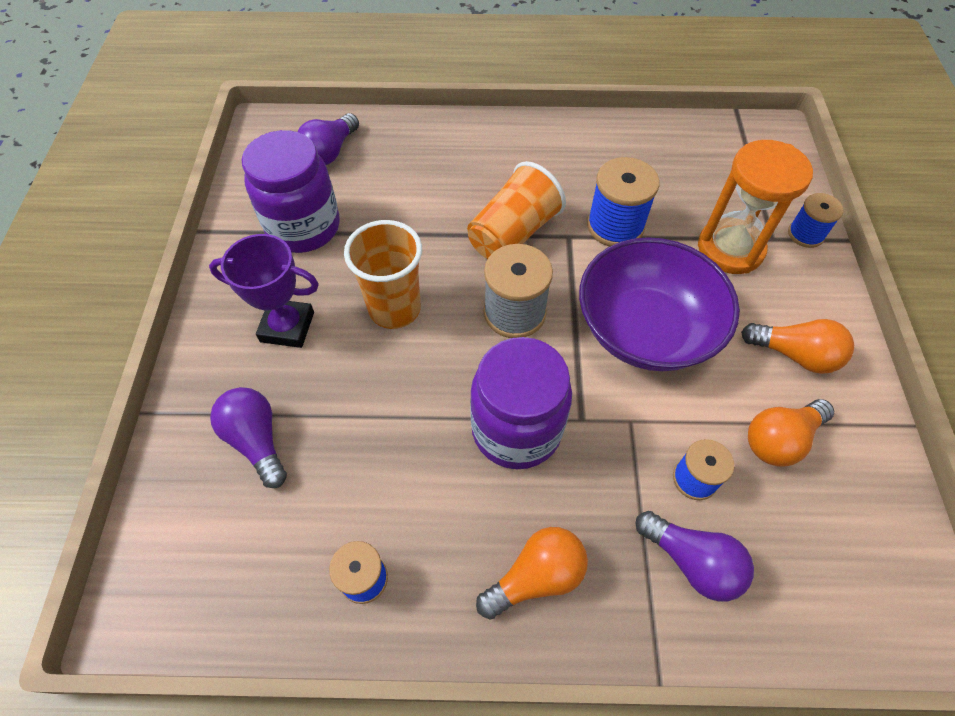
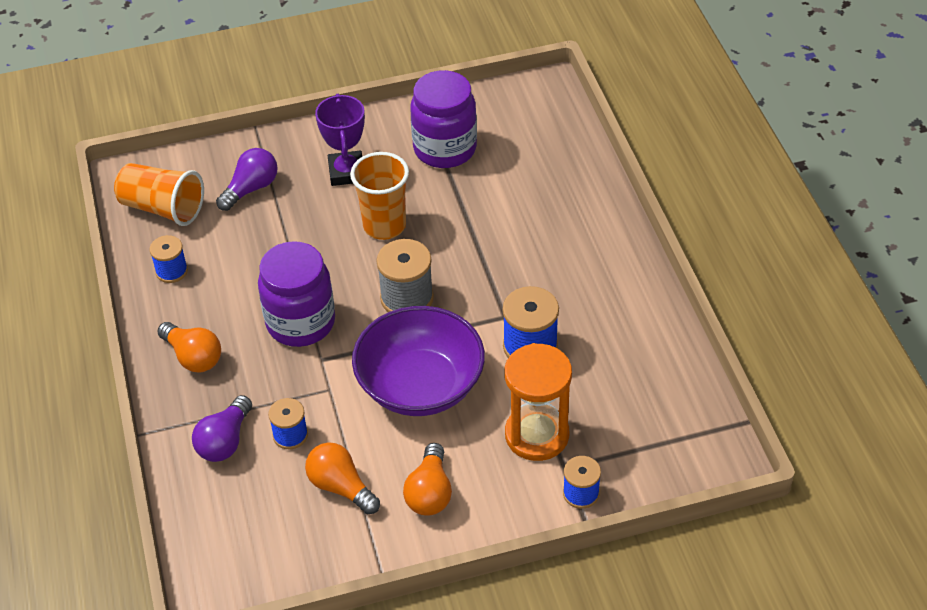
camera: 75 degrees right, 10 degrees down
purple light bulb [297,113,359,165] -> none
orange cup [467,161,566,259] -> orange cup moved to [114,163,204,226]

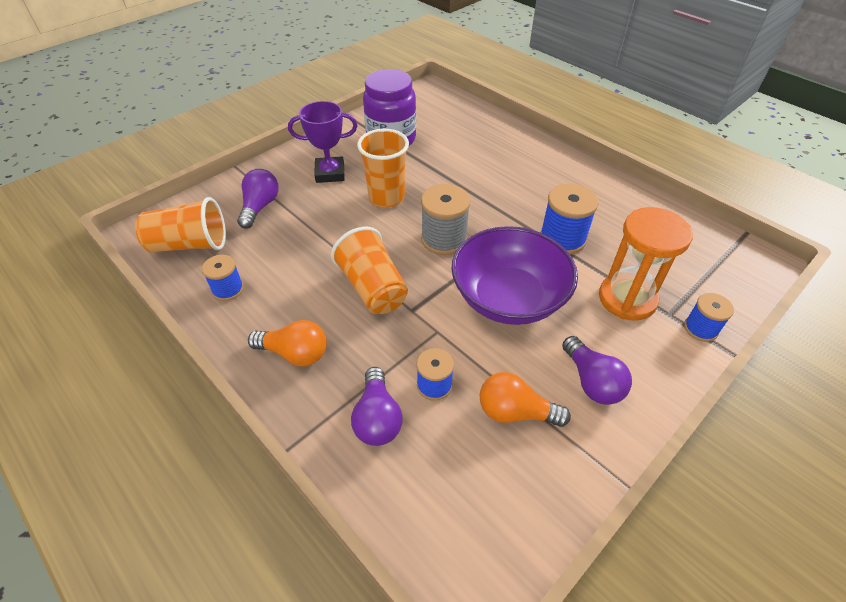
camera: 30 degrees left, 0 degrees up
purple jar [258,241,335,347] -> orange cup [331,227,408,314]
purple trophy [315,94,365,186] -> purple trophy turned 60 degrees counterclockwise [288,101,358,183]
orange light bulb [403,443,452,516] -> purple light bulb [562,336,632,405]

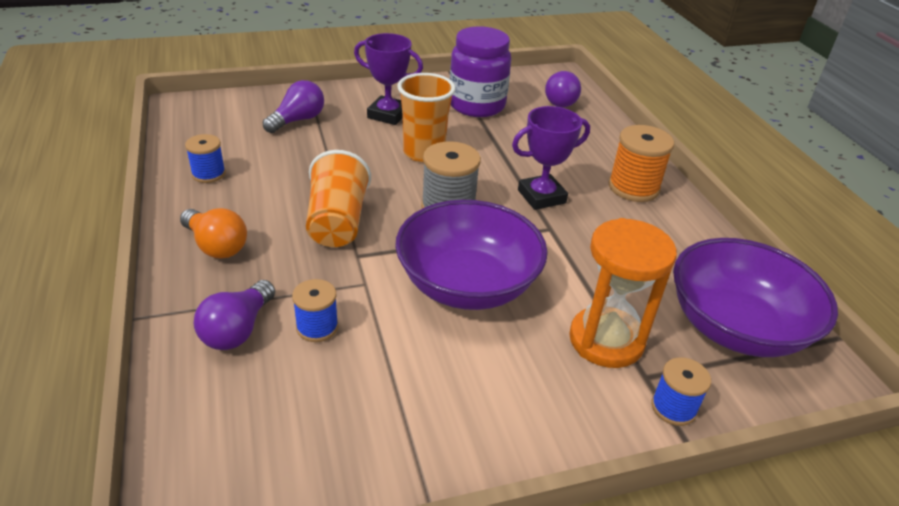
camera: 25 degrees right, 10 degrees down
orange cup [135,197,226,253] -> none
orange light bulb [480,372,571,427] -> none
blue spool [540,184,598,255] -> none
purple light bulb [562,336,632,405] -> purple light bulb moved to [545,71,581,107]
none -> purple trophy [512,106,590,210]
none -> orange spool [608,125,674,202]
none -> purple bowl [673,238,838,357]

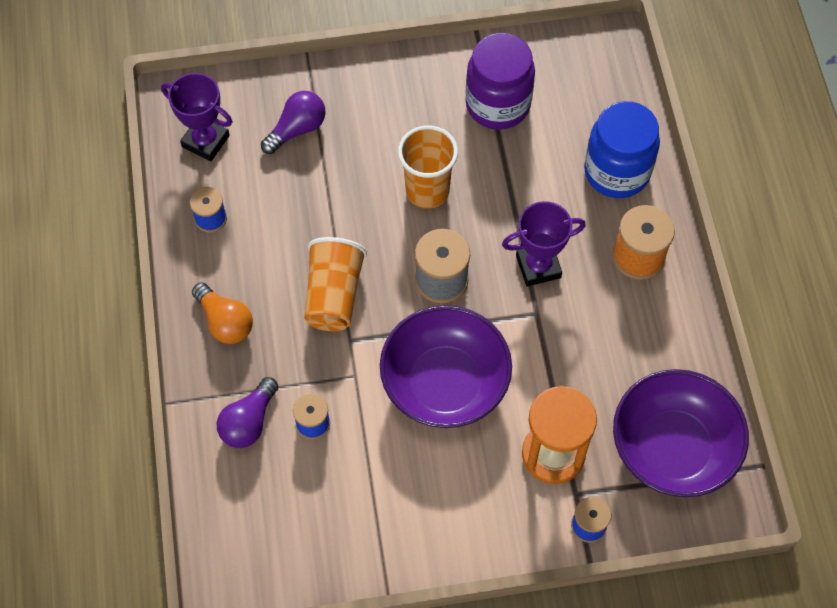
camera: 10 degrees right, 25 degrees up
purple trophy [354,33,423,125] -> purple trophy moved to [161,73,233,161]
purple light bulb [545,71,581,107] -> none
none -> blue jar [584,101,660,198]

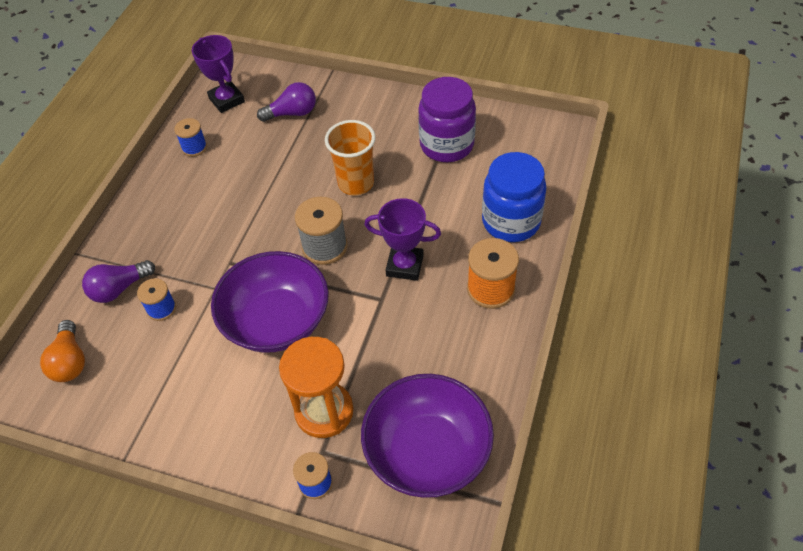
camera: 30 degrees right, 10 degrees down
orange light bulb [192,282,253,344] -> orange light bulb moved to [40,320,85,382]
orange cup [304,237,367,331] -> none

